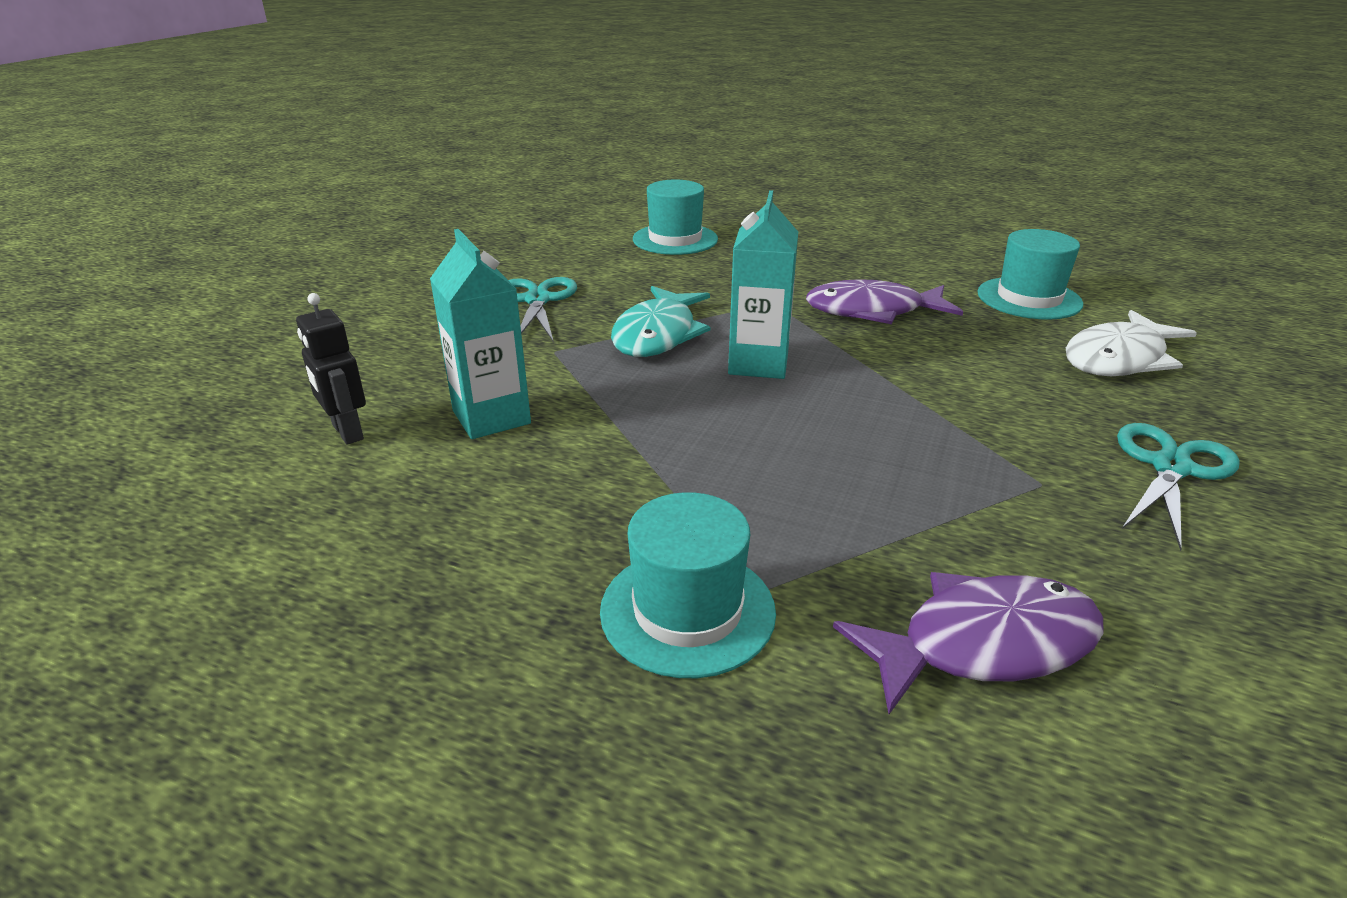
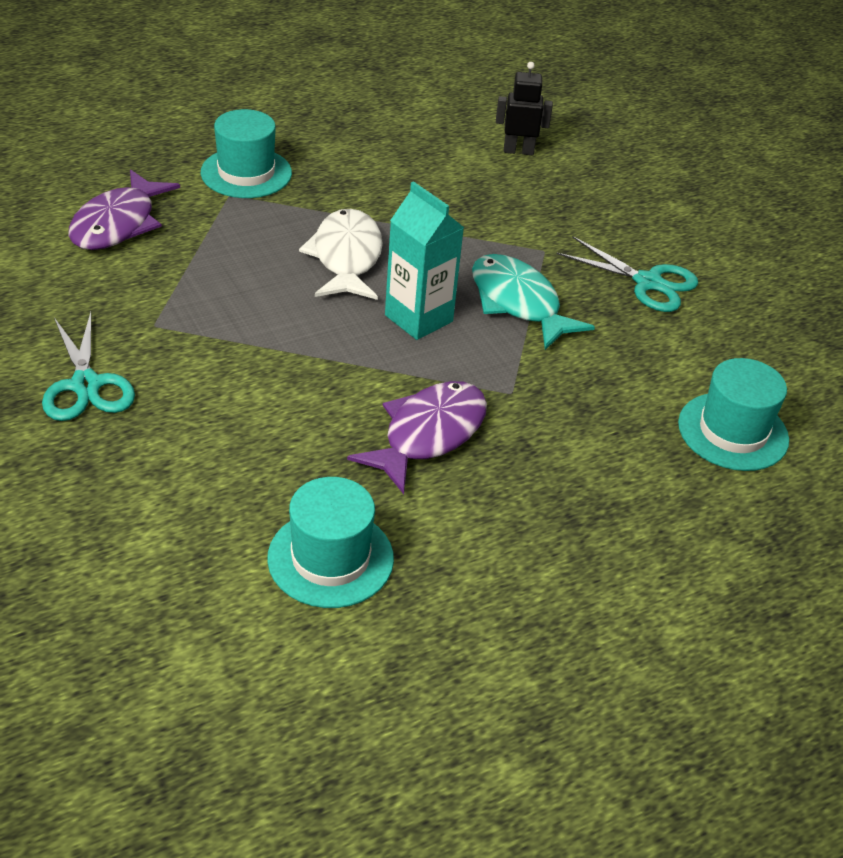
camera: 125 degrees right, 10 degrees up
turquoise carton [430,229,531,439] -> none
white fish [1066,310,1197,376] -> white fish moved to [299,209,383,300]

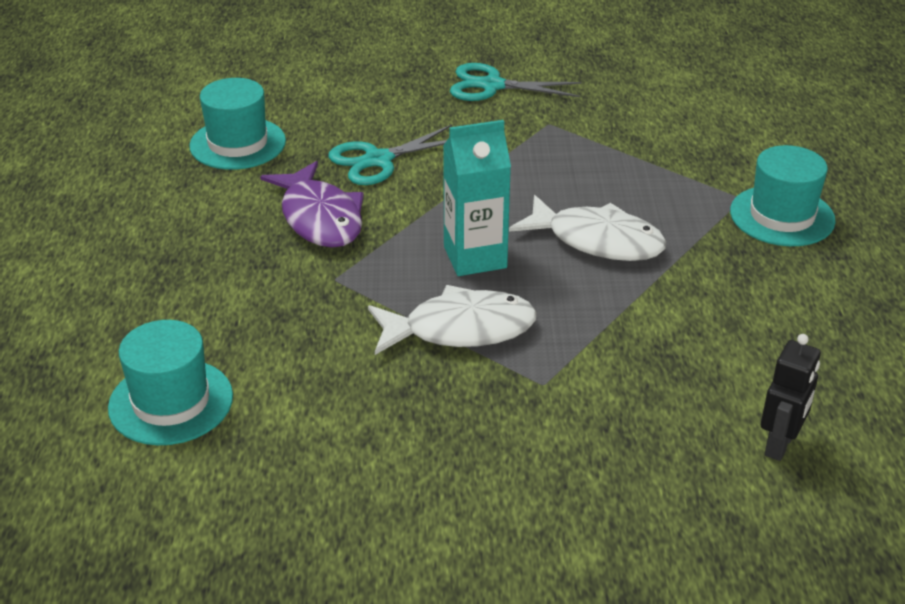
camera: 120 degrees right, 5 degrees down
purple fish [68,169,180,250] -> none
turquoise fish [472,254,595,350] -> white fish [368,285,537,355]
turquoise scissors [557,236,698,312] -> turquoise scissors moved to [329,125,452,185]

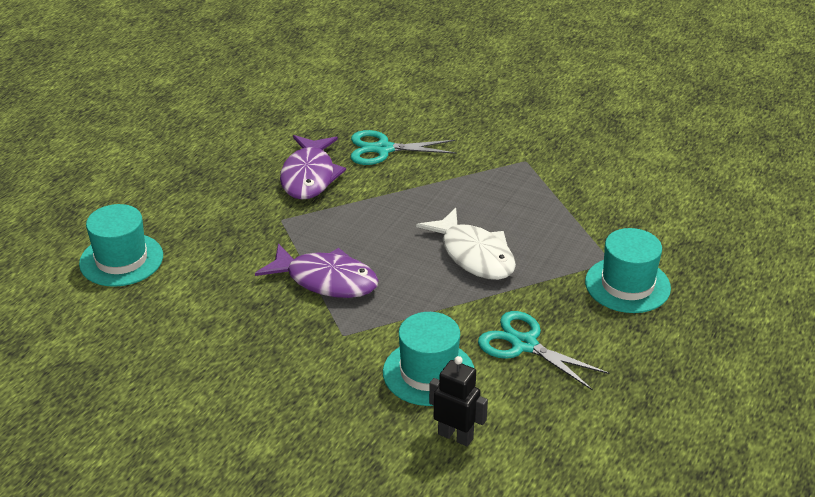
camera: 30 degrees right, 0 degrees up
turquoise hat [189,78,286,170] -> turquoise hat moved to [383,312,474,406]
white fish [368,285,537,355] -> purple fish [255,243,379,298]
turquoise carton [443,120,511,276] -> none
turquoise scissors [450,63,582,101] -> turquoise scissors moved to [478,311,609,391]
black robot [761,334,821,461] -> black robot turned 120 degrees counterclockwise [429,356,488,447]

